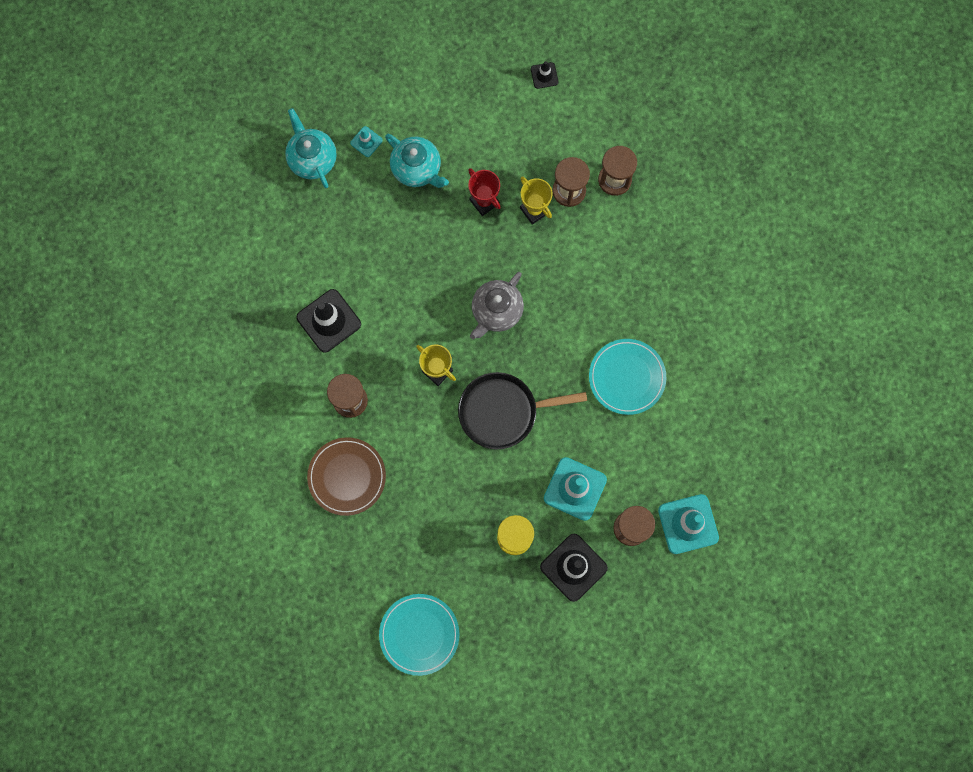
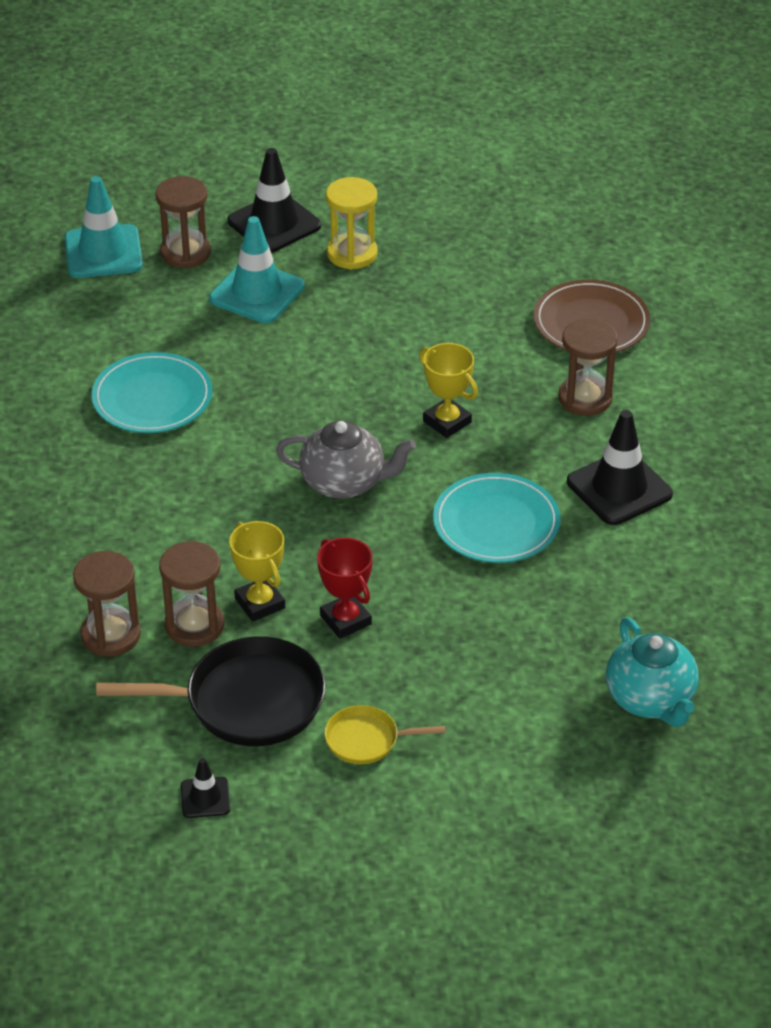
camera: 175 degrees left, 35 degrees down
turquoise traffic cone [350,126,383,157] -> none
turquoise plate [379,594,459,676] -> turquoise plate moved to [433,473,561,563]
turquoise teapot [385,134,449,188] -> none
black pan [458,372,587,449] -> black pan moved to [96,636,325,746]
grey teapot [470,272,524,339] -> grey teapot turned 60 degrees clockwise [276,421,416,499]
none -> yellow pan [324,705,446,764]

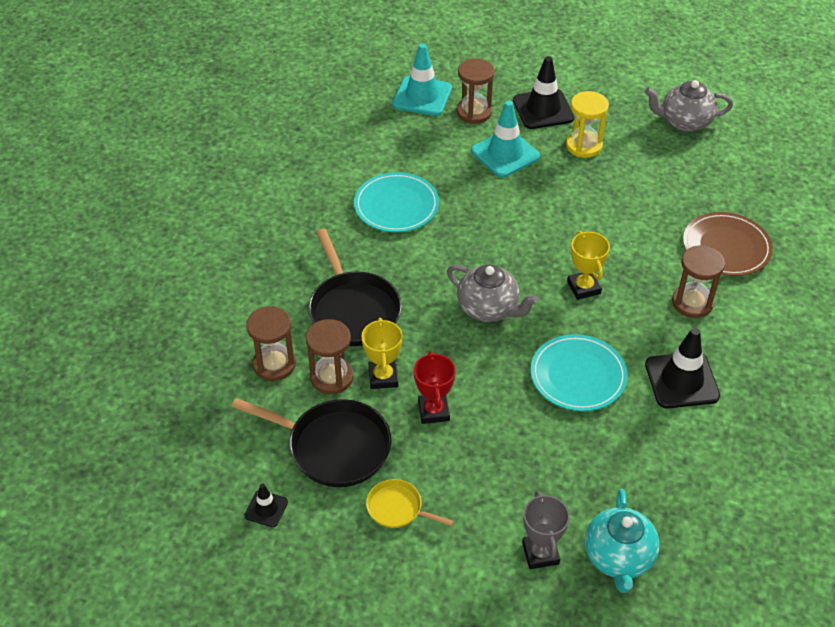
camera: 25 degrees right, 5 degrees up
none -> black pan [309,229,402,346]
none -> grey trophy [522,491,570,569]
none -> grey teapot [645,80,733,132]

